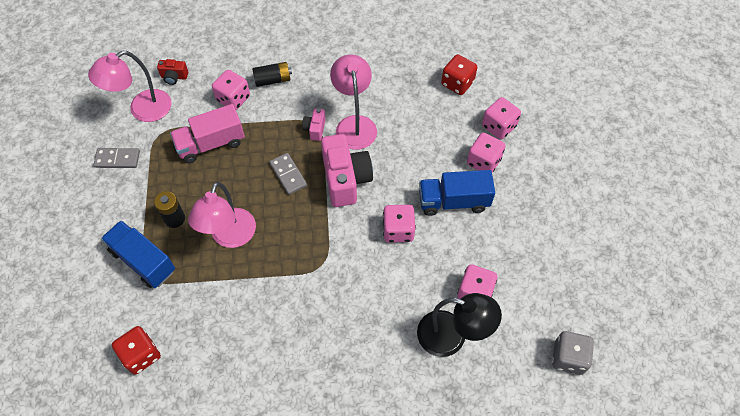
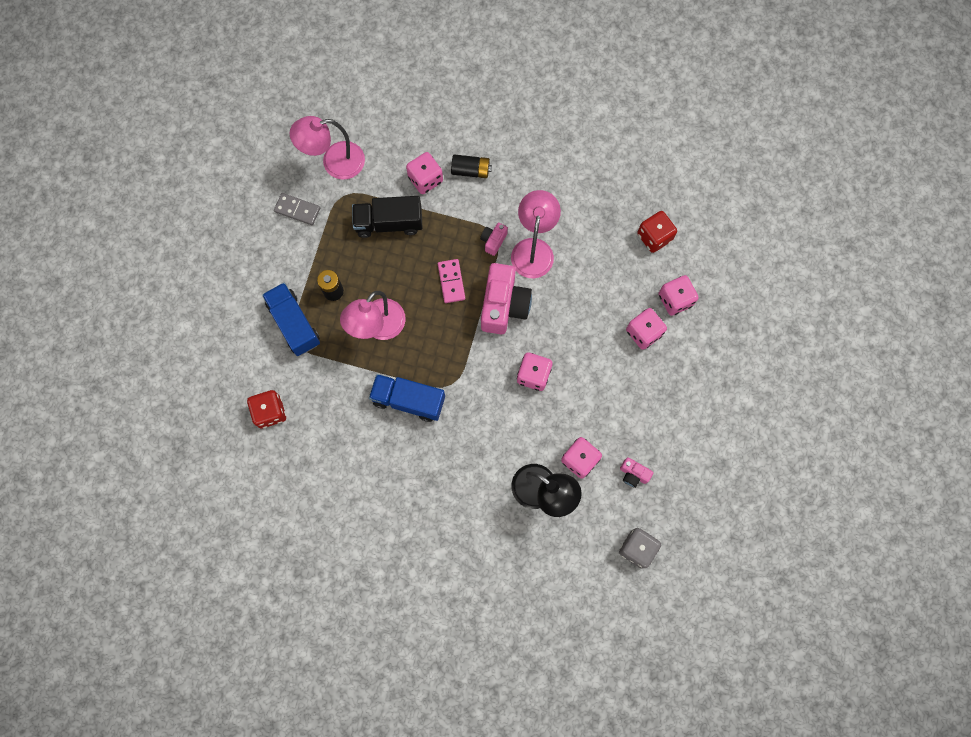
camera: 20 degrees right, 15 degrees up
red camera [157,59,188,85] -> none
pink truck [170,104,245,163] -> black truck [352,196,423,238]
grey domino [269,153,307,195] -> pink domino [438,259,465,303]
blue truck [419,170,495,216] -> blue truck moved to [369,374,445,422]
none -> pink camera [620,457,653,488]

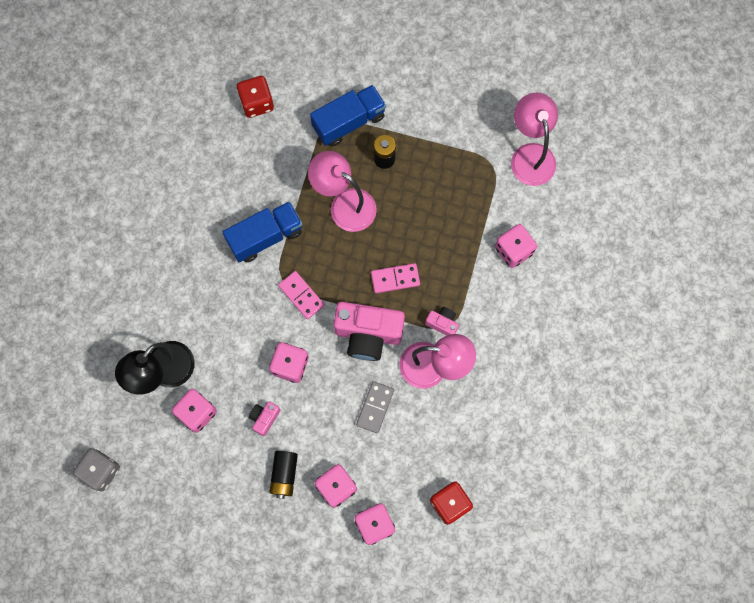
camera: 90 degrees right, 0 degrees up
grey domino [274,193,320,225] -> grey domino moved to [356,381,394,433]
black truck [352,196,423,238] -> none
blue truck [369,374,445,422] -> blue truck turned 45 degrees clockwise [223,201,302,263]
black battery [451,155,492,178] -> black battery moved to [269,451,298,499]
pink camera [620,457,653,488] -> pink camera moved to [249,401,280,436]
none -> pink domino [278,271,325,319]

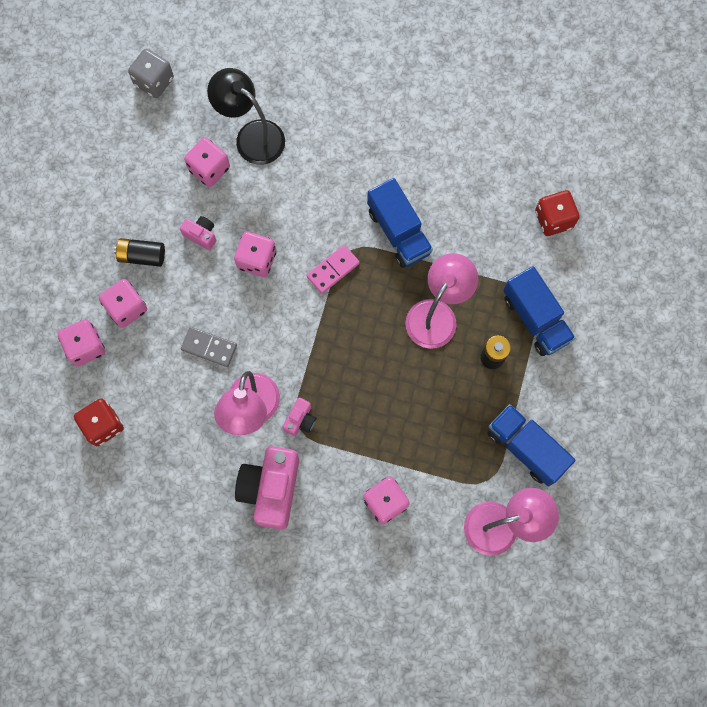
camera: 90 degrees right, 0 degrees up
pink camera [333,302,405,361] -> pink camera moved to [235,446,299,530]
pink domino [371,263,420,293] -> none
none -> blue truck [488,404,576,486]

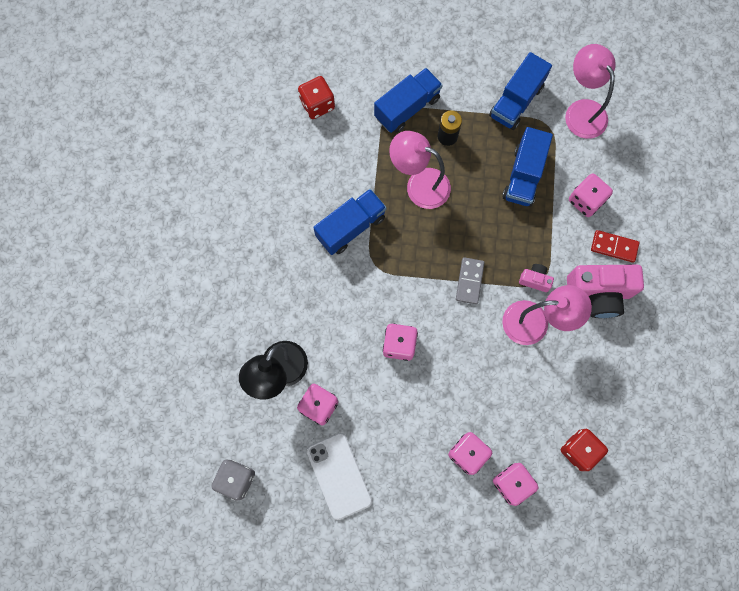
camera: 100 degrees left, 0 degrees up
black battery [114,238,165,267] -> none
pink camera [180,216,216,250] -> none
grey domino [181,327,237,367] -> grey domino moved to [456,257,485,304]
pink domino [306,245,360,294] -> none
none -> white phone [307,433,372,520]
none -> blue truck [503,127,553,207]
none -> red domino [591,230,639,263]

